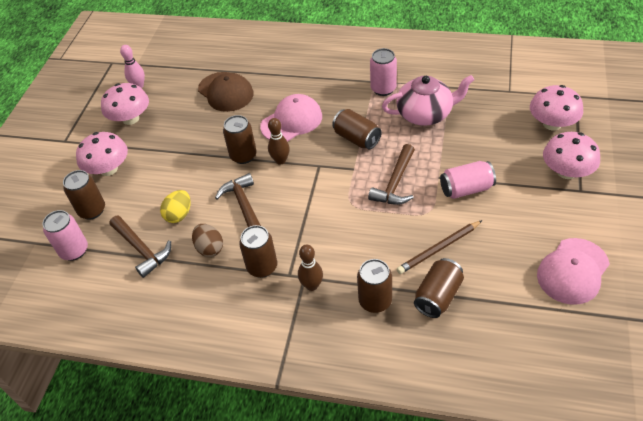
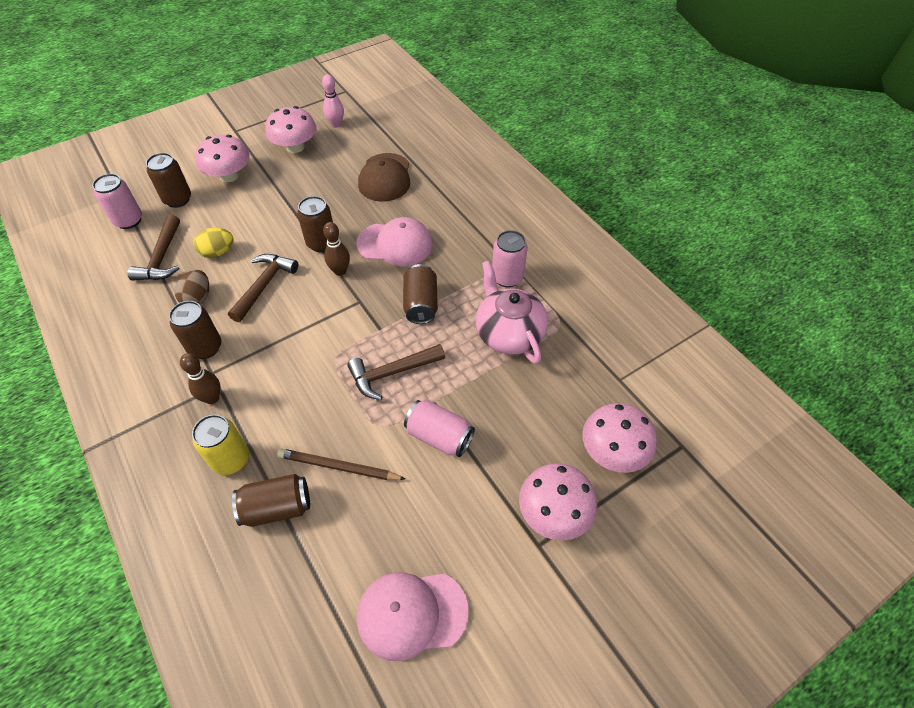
camera: 40 degrees right, 5 degrees up
brown can [357,259,392,313] -> yellow can [192,414,249,475]
pink teapot [382,75,475,126] -> pink teapot turned 150 degrees counterclockwise [475,260,548,364]

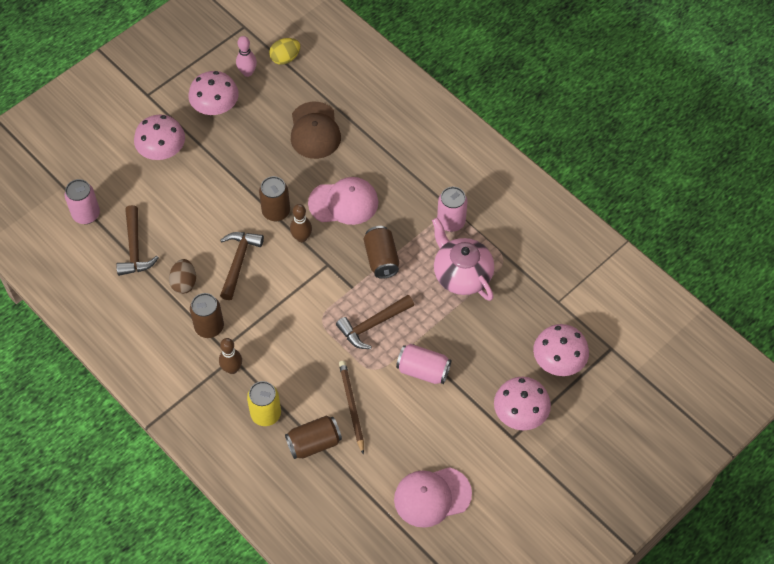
camera: 10 degrees left, 5 degrees up
brown can [146,153,191,208] -> none
yellow egg [193,228,234,258] -> yellow egg moved to [269,38,300,65]
brown pencil [277,448,405,480] -> brown pencil turned 75 degrees clockwise [339,361,364,455]

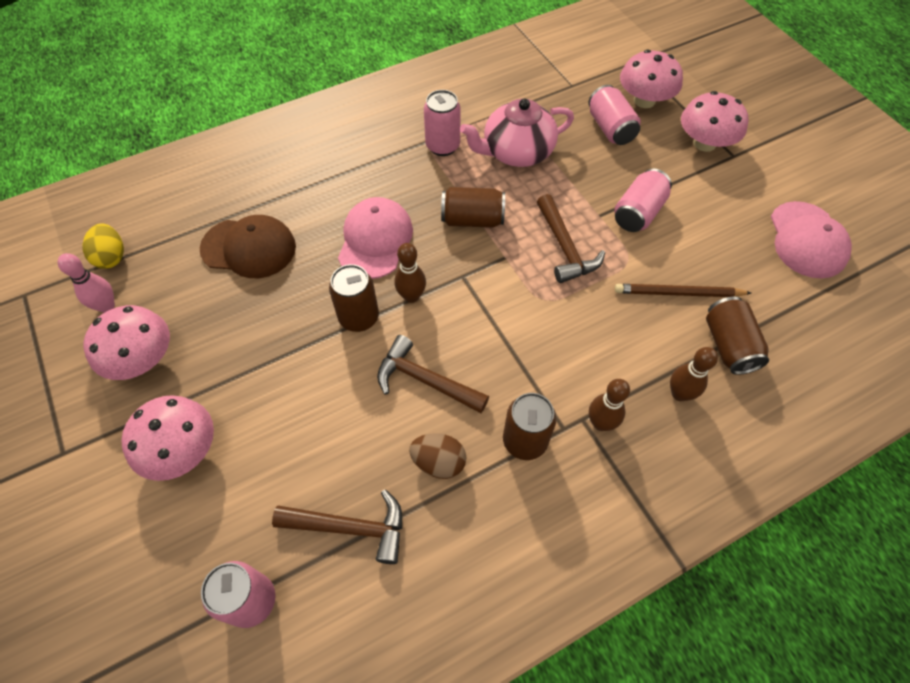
camera: 75 degrees left, 0 degrees up
yellow can [247,381,281,426] -> brown bowling pin [670,347,718,401]
none -> pink can [588,85,641,145]

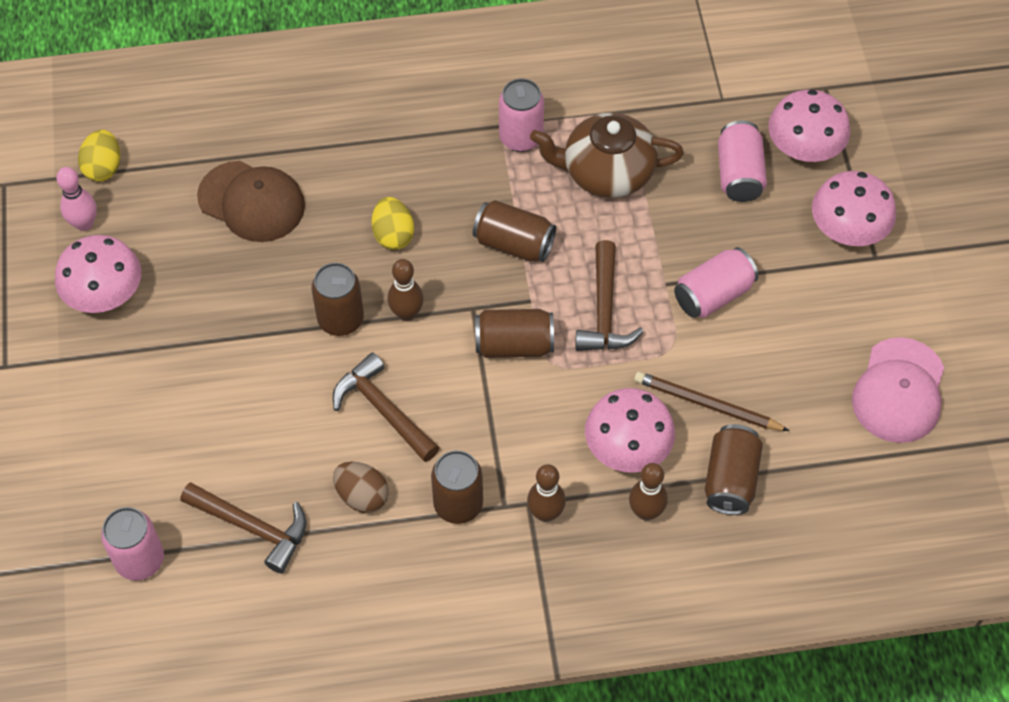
camera: 20 degrees right, 0 degrees up
pink mushroom [121,395,214,481] -> pink mushroom moved to [585,388,675,473]
pink cap [338,197,413,279] -> yellow egg [372,197,414,250]
pink teapot [460,99,574,167] -> brown teapot [530,113,684,198]
none -> brown can [475,309,554,358]

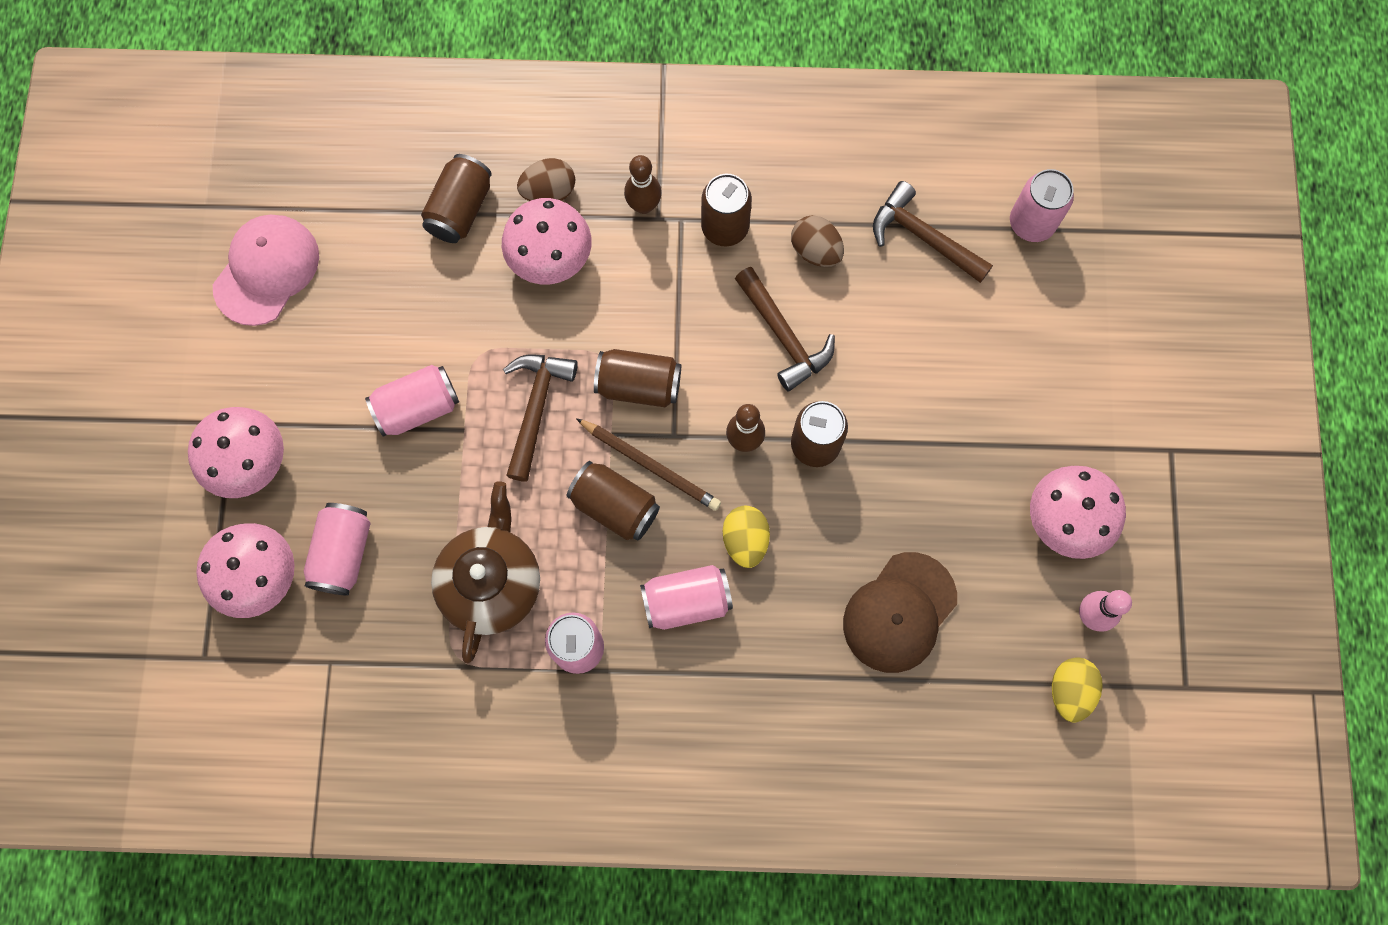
camera: 170 degrees left, 15 degrees up
brown cap [197,161,305,242] -> brown cap turned 90 degrees counterclockwise [843,552,957,673]
brown teapot [530,113,684,198] -> brown teapot turned 90 degrees counterclockwise [431,481,540,663]
brown bowling pin [629,463,668,521] -> brown egg [517,158,575,201]
brown pencil [634,371,789,431] -> brown pencil moved to [576,418,721,511]
none -> pink can [640,565,733,630]

